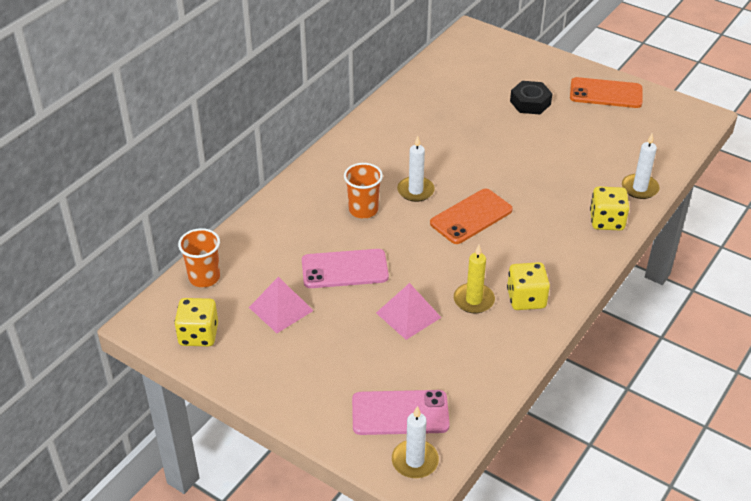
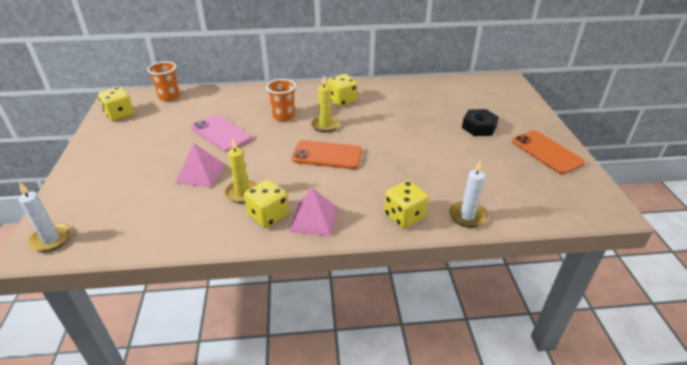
camera: 50 degrees right, 5 degrees down
pink pyramid [249,277,314,333] -> pink pyramid moved to [289,188,338,237]
pink phone [352,390,450,435] -> none
white candle [397,136,435,202] -> yellow candle [311,76,340,132]
none -> yellow dice [327,74,357,107]

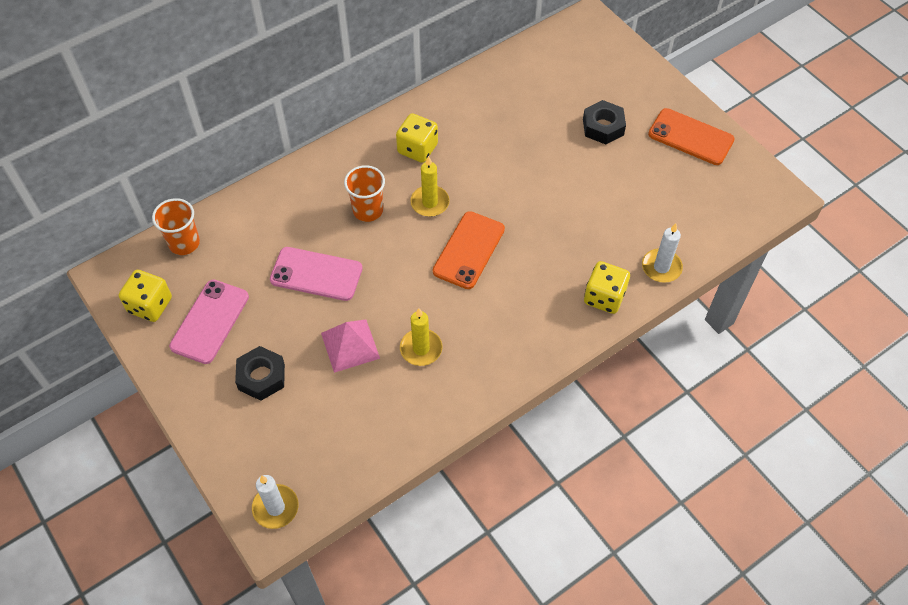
camera: 30 degrees left, 20 degrees up
yellow dice [244,180,289,228] -> none
pink pyramid [289,188,338,237] -> none
orange phone [292,140,363,169] -> orange phone turned 45 degrees counterclockwise [433,211,505,289]
none -> pink phone [169,280,249,364]
none -> black nut [235,346,285,401]

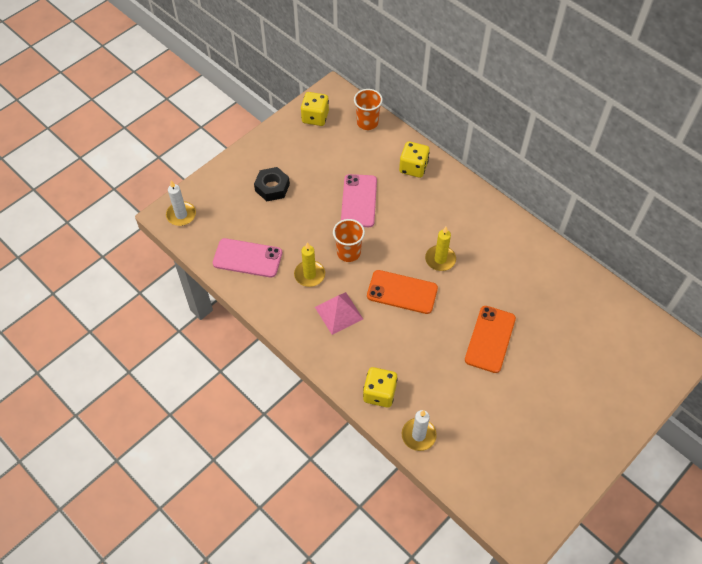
camera: 80 degrees right, 0 degrees up
pink phone [169,280,249,364] -> pink phone moved to [213,238,282,278]
pink pyramid [321,319,380,373] -> pink pyramid moved to [315,292,363,335]
orange cup [344,165,385,222] -> orange cup moved to [333,219,365,262]
yellow dice [396,113,438,163] -> yellow dice moved to [399,141,430,178]
black nut [583,100,626,145] -> none
orange phone [648,108,735,165] -> orange phone moved to [465,306,516,373]

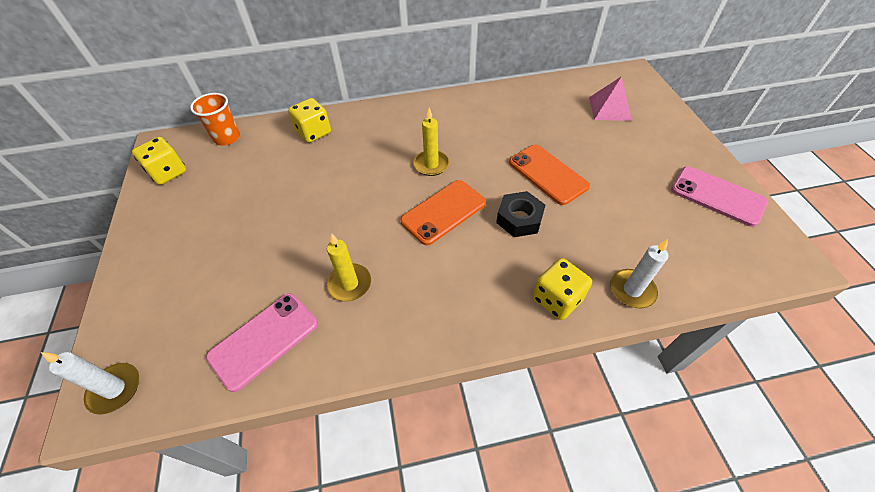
camera: 55 degrees left, 5 degrees down
black nut [254,167,290,201] -> black nut moved to [496,191,545,237]
pink pyramid [315,292,363,335] -> pink pyramid moved to [589,76,632,121]
orange cup [333,219,365,262] -> none
pink phone [341,174,377,227] -> pink phone moved to [671,166,768,227]

